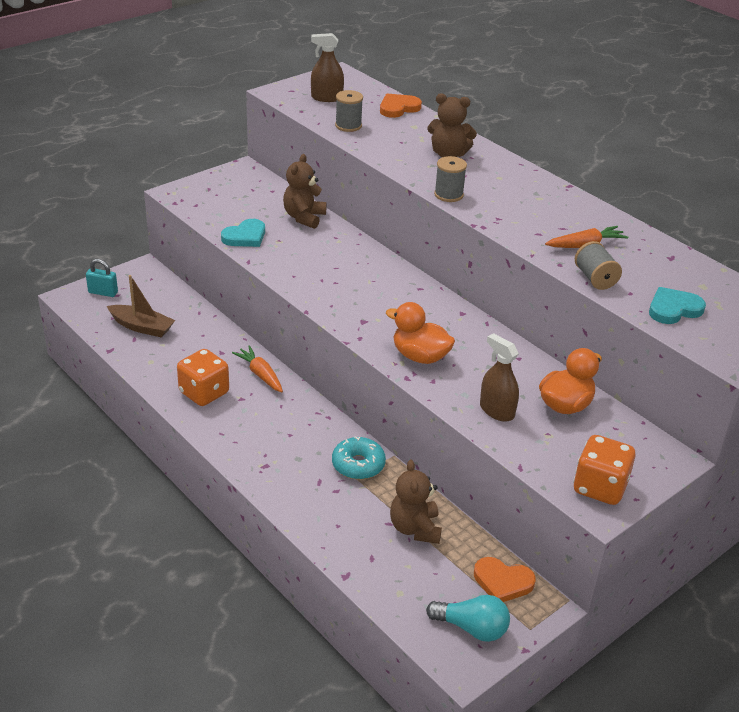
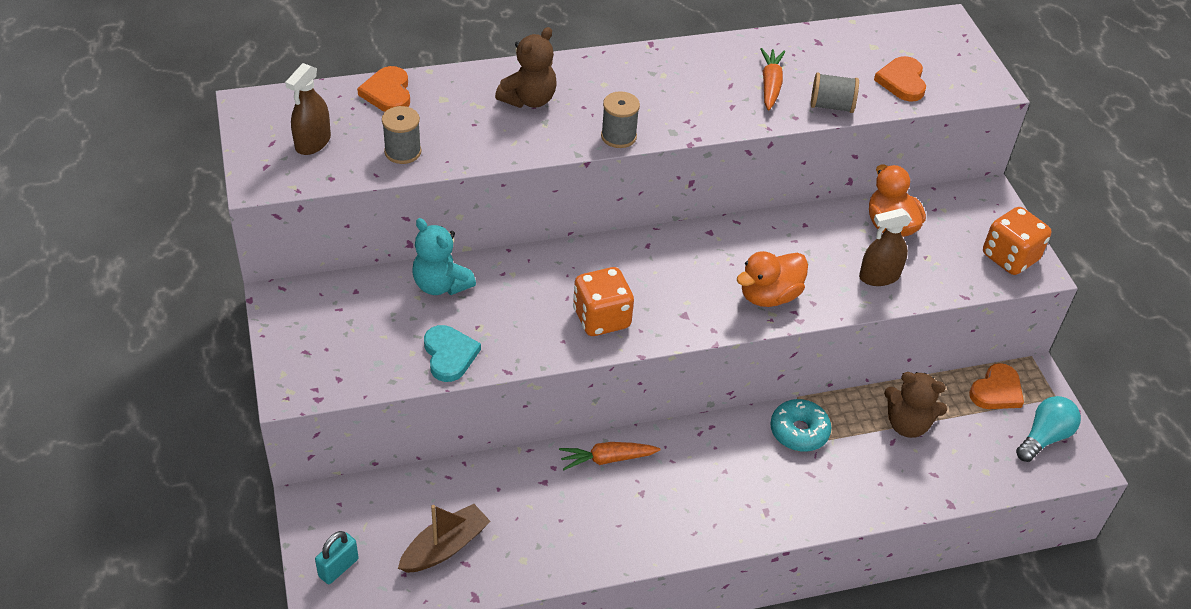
camera: 65 degrees left, 10 degrees up
orange dice [177,349,229,406] -> orange dice moved to [573,267,634,336]
brown teddy bear [283,154,327,229] -> turquoise teddy bear [412,218,476,295]
turquoise heart [649,287,706,324] -> orange heart [874,56,926,102]

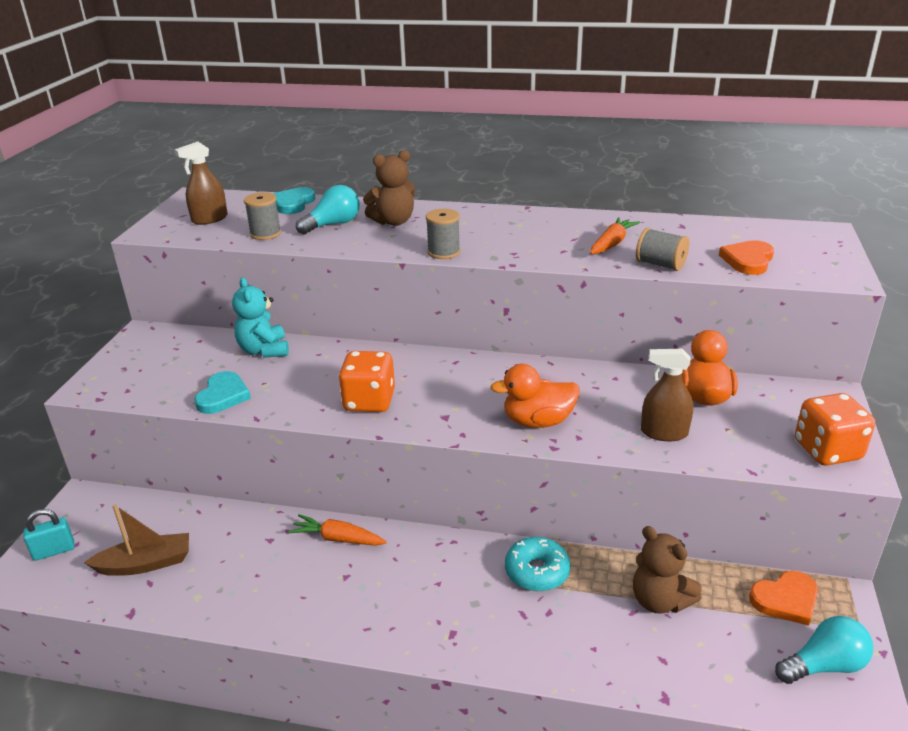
camera: 30 degrees right, 15 degrees down
orange heart [357,66,410,112] -> turquoise heart [272,187,316,214]
none -> turquoise light bulb [296,185,359,235]

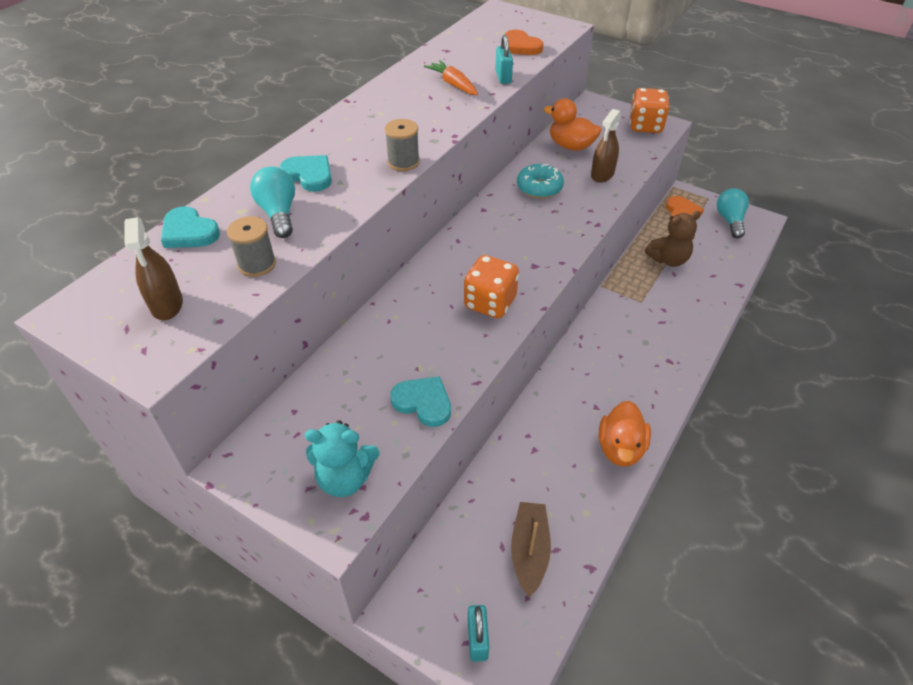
camera: 70 degrees left, 15 degrees up
turquoise teddy bear [232,277,289,358] -> turquoise teddy bear moved to [305,420,379,497]
orange carrot [288,514,387,546] -> none
brown teddy bear [363,150,416,226] -> turquoise heart [279,155,332,192]
orange duck [490,364,580,428] -> orange duck moved to [599,401,651,466]
turquoise donut [505,537,571,591] -> turquoise donut moved to [517,164,564,198]
grey spool [636,228,689,271] -> turquoise padlock [495,35,513,84]

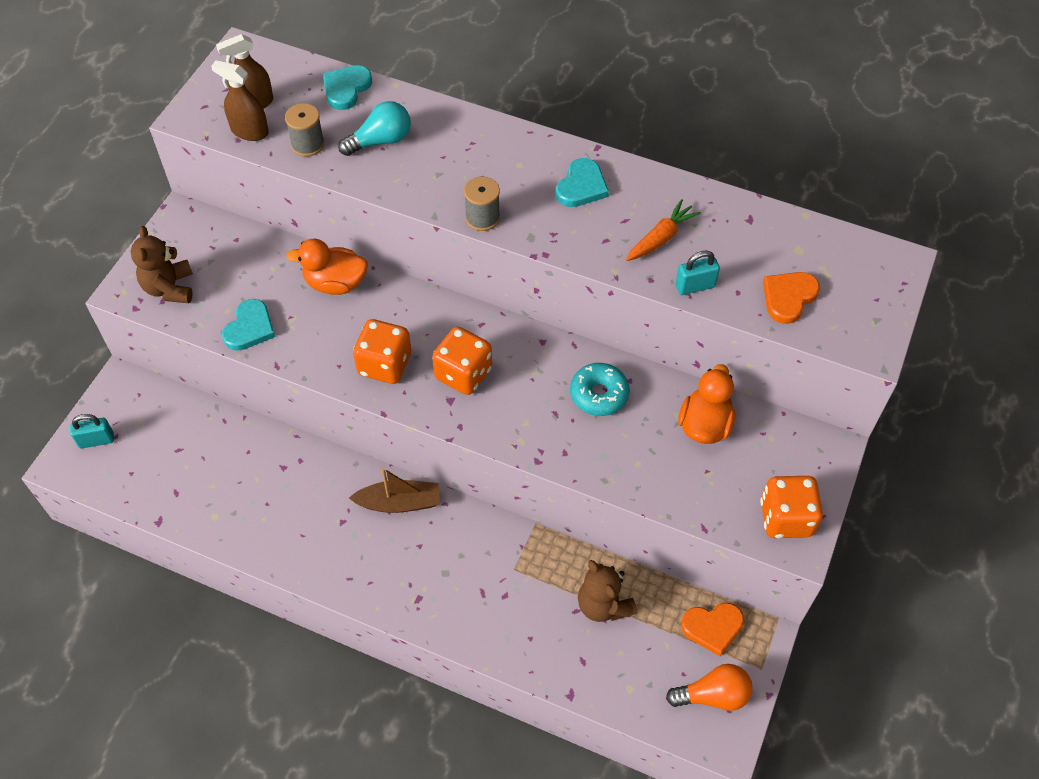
camera: 80 degrees right, 10 degrees up
turquoise heart [279,155,332,192] -> turquoise heart moved to [556,158,609,207]
turquoise teddy bear [305,420,379,497] -> brown teddy bear [130,226,193,303]
brown boat [511,502,551,597] -> brown boat moved to [349,468,440,513]
brown spray bottle [591,109,621,183] -> brown spray bottle moved to [211,60,269,141]
orange duck [599,401,651,466] -> orange duck moved to [286,239,368,295]
turquoise light bulb [717,188,749,238] -> orange light bulb [666,664,753,711]
none -> orange dice [432,327,492,395]

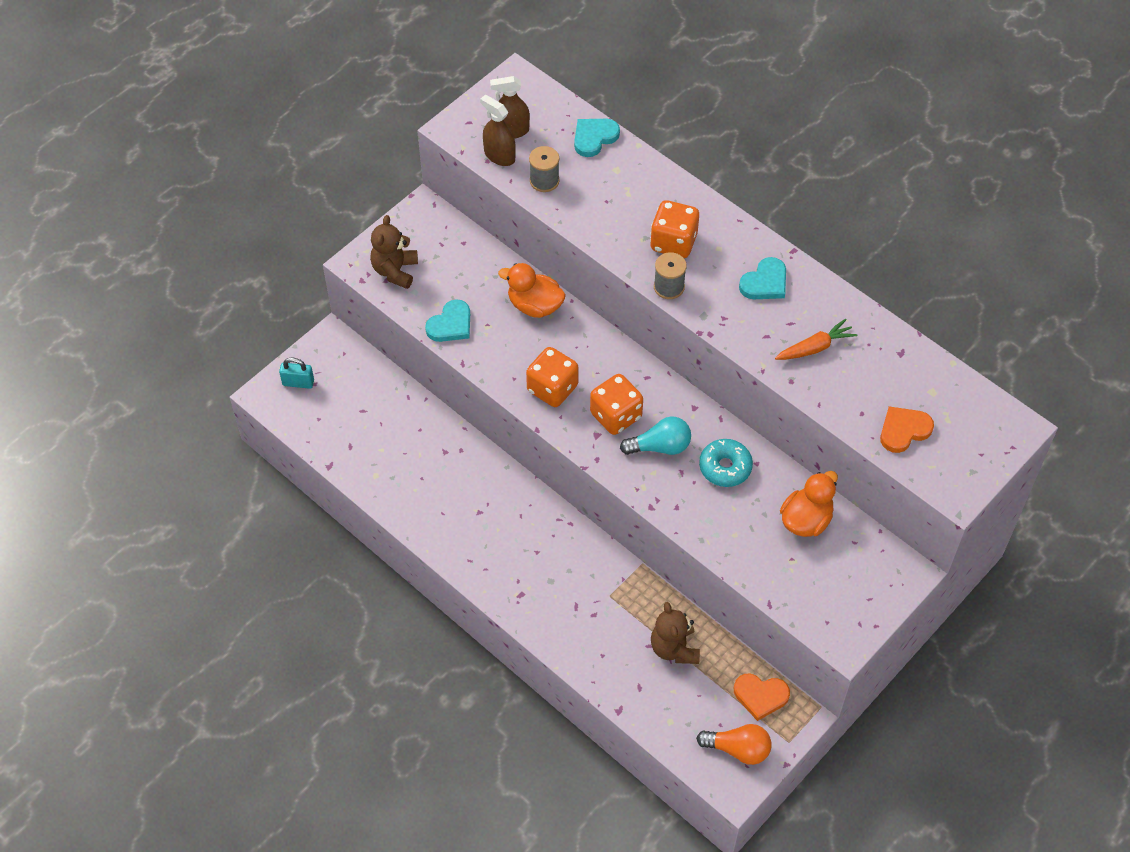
camera: 20 degrees right, 0 degrees up
turquoise light bulb [338,101,411,156] -> turquoise light bulb moved to [620,416,691,455]
brown boat [349,468,440,513] -> none
turquoise padlock [675,250,720,295] -> none
orange dice [760,476,823,538] -> orange dice moved to [650,200,699,258]

